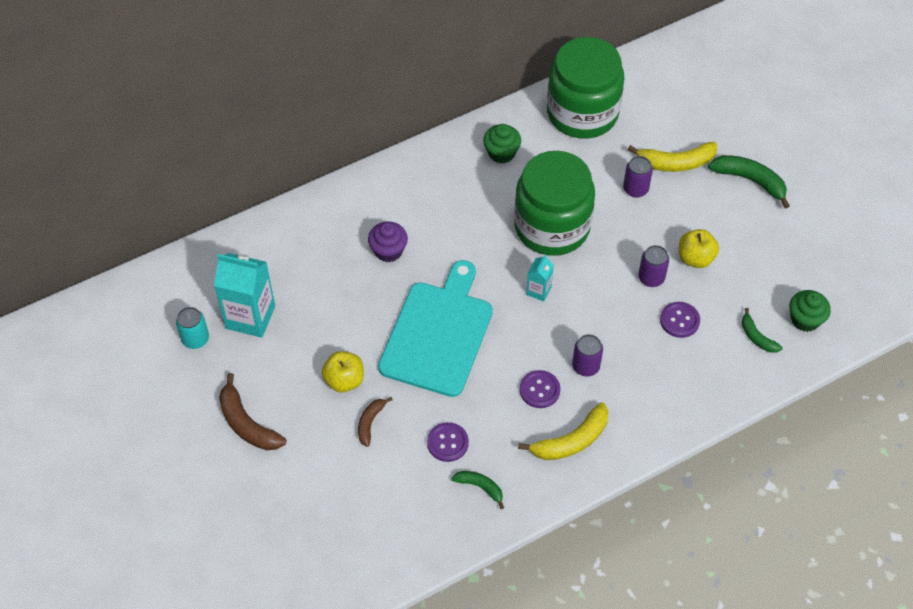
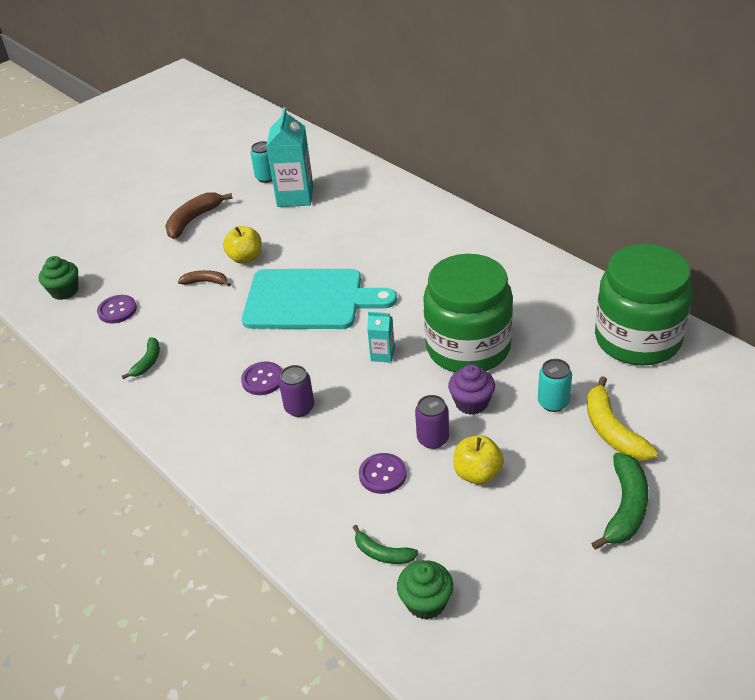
camera: 80 degrees right, 15 degrees down
purple cupcake [368,222,408,262] -> purple cupcake moved to [448,364,495,415]
purple button [427,422,469,462] -> purple button moved to [97,295,137,323]
green cupcake [483,124,521,164] -> green cupcake moved to [39,256,78,300]
yellow banana [518,402,608,460] -> none
purple can [623,156,653,198] -> turquoise can [538,359,572,412]
green banana [742,308,783,353] -> green banana turned 105 degrees counterclockwise [353,525,419,564]

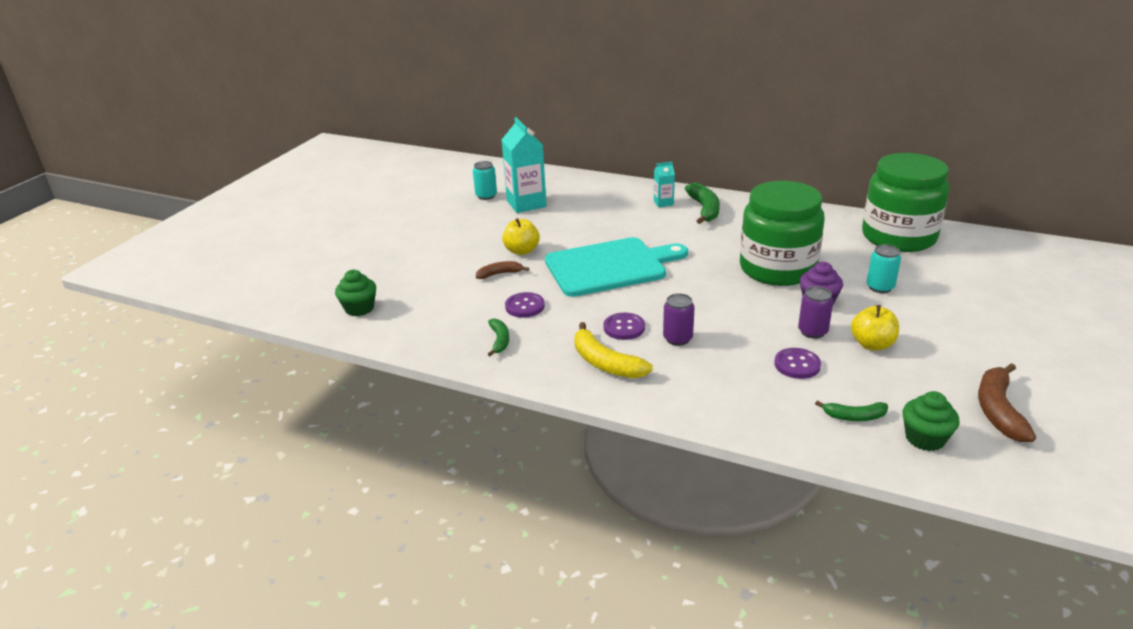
camera: 25 degrees left, 10 degrees down
purple button [97,295,137,323] -> purple button moved to [505,292,545,318]
brown banana [165,192,233,239] -> brown banana moved to [978,363,1036,442]
turquoise carton [367,312,395,363] -> turquoise carton moved to [654,162,675,207]
yellow banana [587,376,658,461] -> yellow banana moved to [574,322,653,378]
green banana [591,453,648,550] -> green banana moved to [685,183,720,224]

